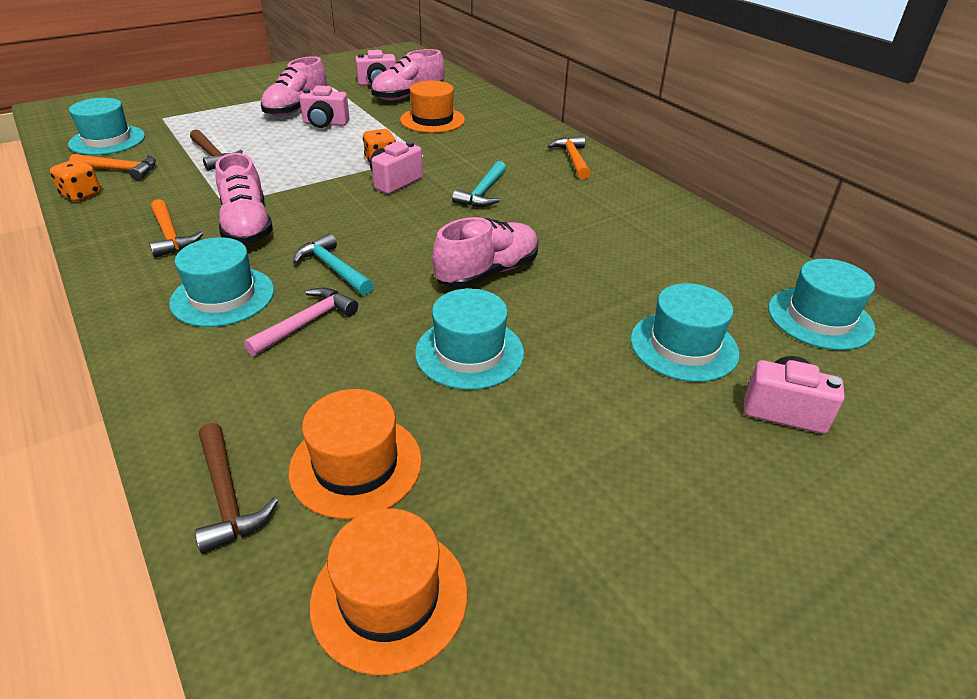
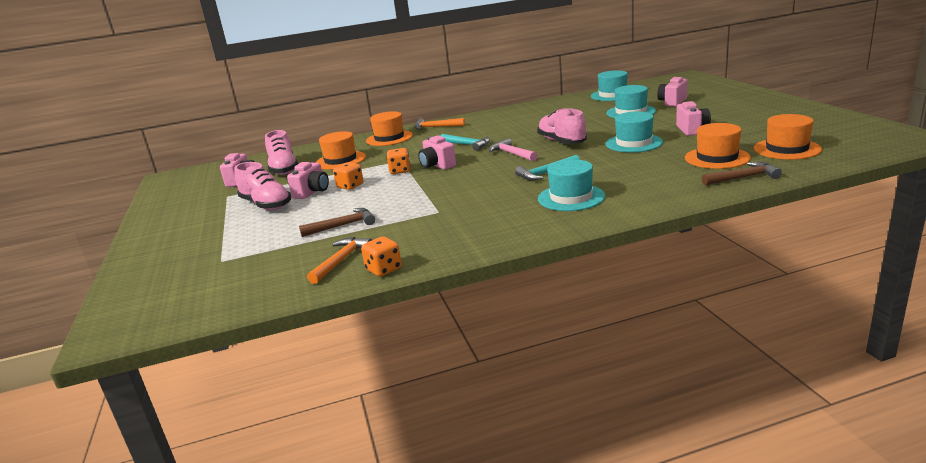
camera: 70 degrees left, 15 degrees down
turquoise hat [68,98,145,155] -> none
orange hammer [149,199,203,258] -> none
pink shoe [215,153,273,245] -> none
pink hammer [244,287,358,356] -> pink hammer moved to [489,138,537,161]
none -> orange dice [333,162,364,190]
none -> orange hat [366,111,413,146]
none -> pink camera [676,101,711,136]

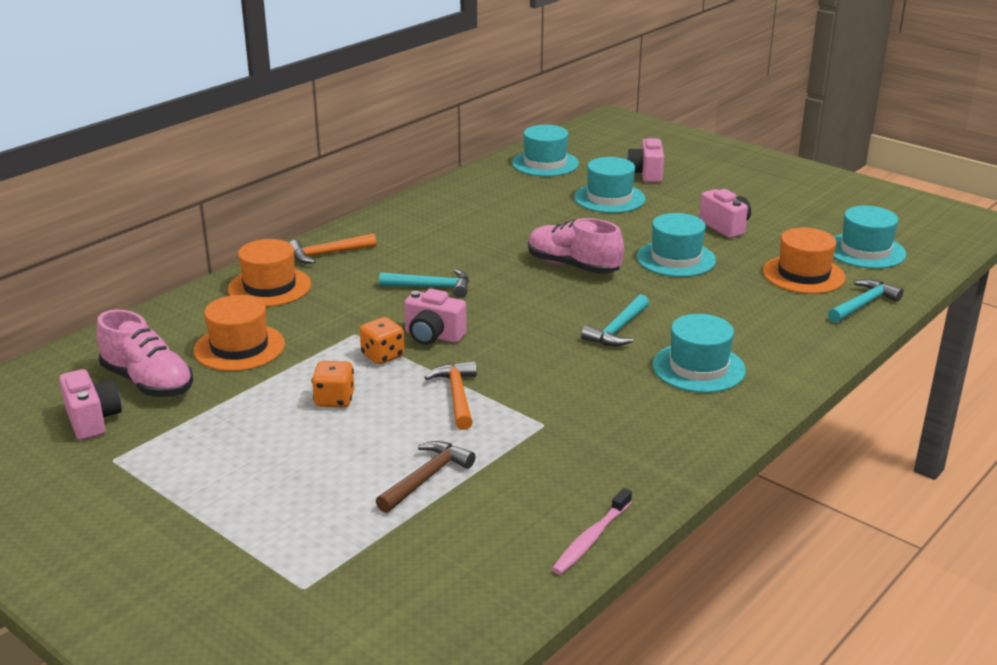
camera: 35 degrees left, 5 degrees up
pink shoe [234,162,291,210] -> none
pink camera [287,162,329,199] -> none
orange hammer [307,237,372,284] -> orange hammer moved to [425,361,477,430]
orange dice [361,236,402,277] -> pink toothbrush [552,488,632,574]
pink hammer [489,138,537,161] -> none
brown hammer [702,162,782,186] -> turquoise hammer [828,279,904,323]
orange hat [754,114,822,160] -> turquoise hat [833,206,906,269]

